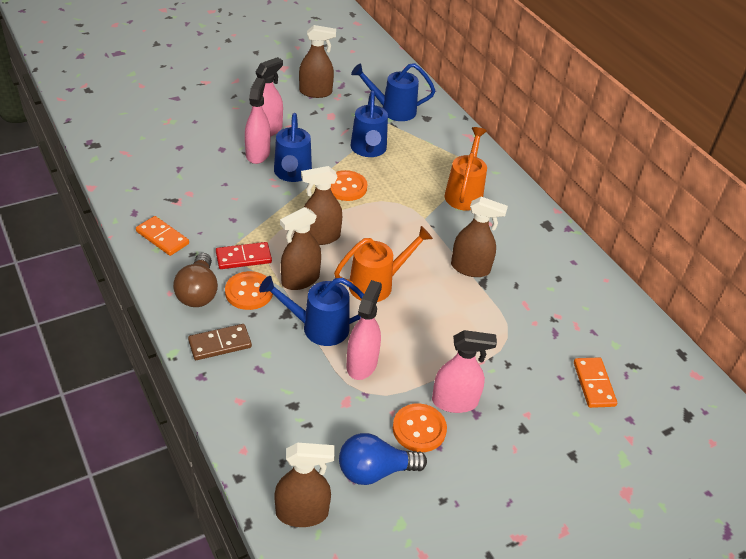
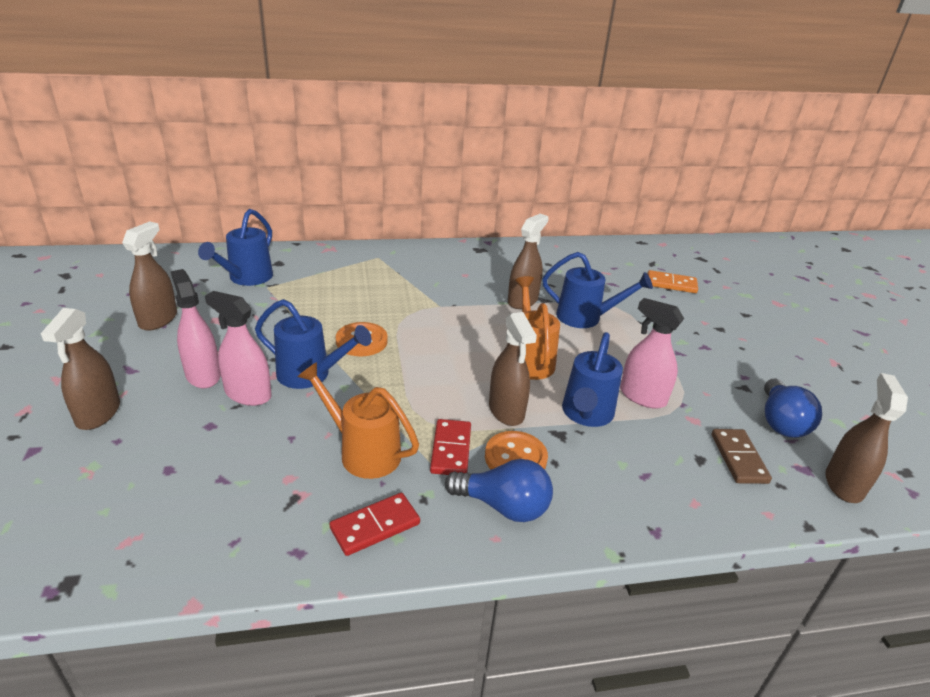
camera: 70 degrees left, 10 degrees down
orange domino [136,216,189,256] -> red domino [330,493,420,556]
brown light bulb [173,253,218,307] -> blue light bulb [445,459,553,522]
brown domino [188,324,252,360] -> brown domino moved to [712,429,772,484]
brown spray bottle [301,166,342,245] -> brown spray bottle moved to [41,308,120,430]
blue watering can [351,91,388,157] -> blue watering can moved to [542,252,653,328]
orange button [393,403,447,452] -> none
pink spray bottle [432,330,497,413] -> none
orange watering can [444,127,487,210] -> orange watering can moved to [297,362,419,479]

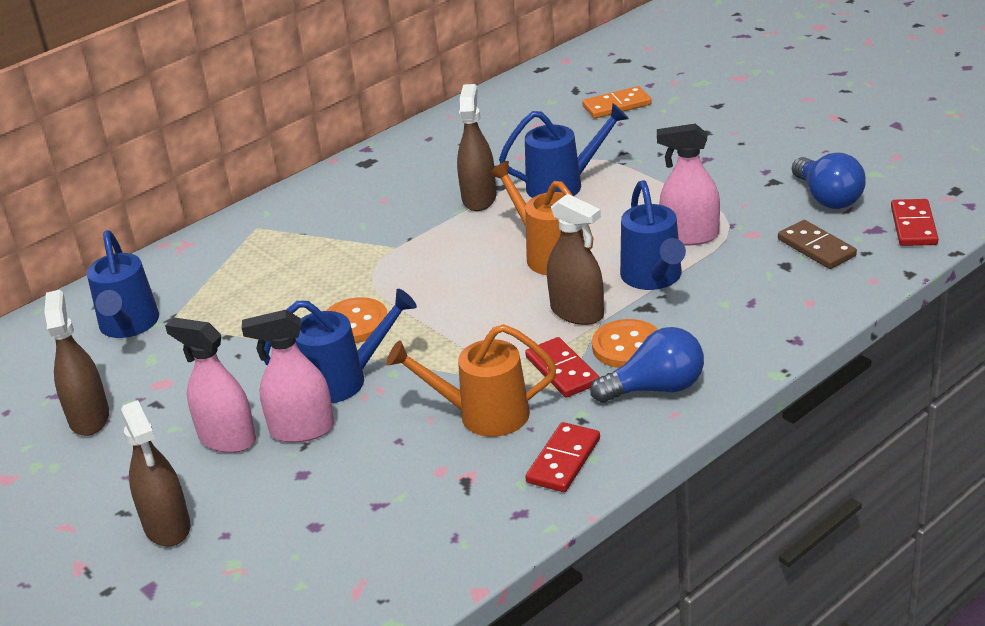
camera: 25 degrees left, 0 degrees up
brown spray bottle [825,373,908,503] -> red domino [891,199,938,246]

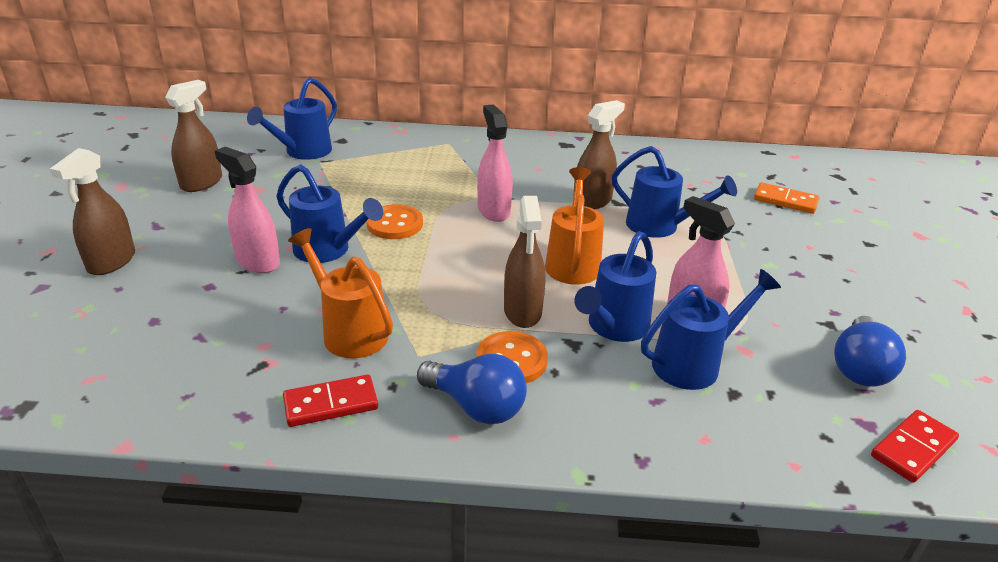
camera: 40 degrees right, 0 degrees up
pink spray bottle [165,317,256,453] -> pink spray bottle moved to [477,104,513,222]
red domino [525,337,600,397] -> none
brown domino [778,220,857,269] -> none
none -> blue watering can [641,269,781,390]

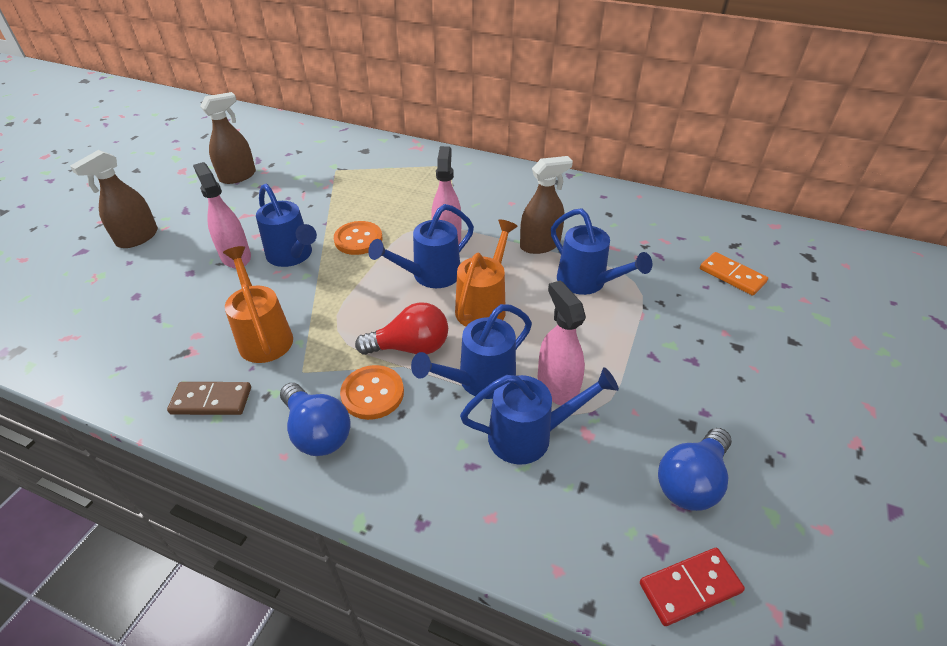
camera: 20 degrees right, 10 degrees up
blue watering can [247,78,337,160] -> blue watering can moved to [368,204,474,288]
red domino [283,375,378,427] -> brown domino [167,382,251,415]
brown spray bottle [504,196,545,328] -> red light bulb [355,302,448,355]

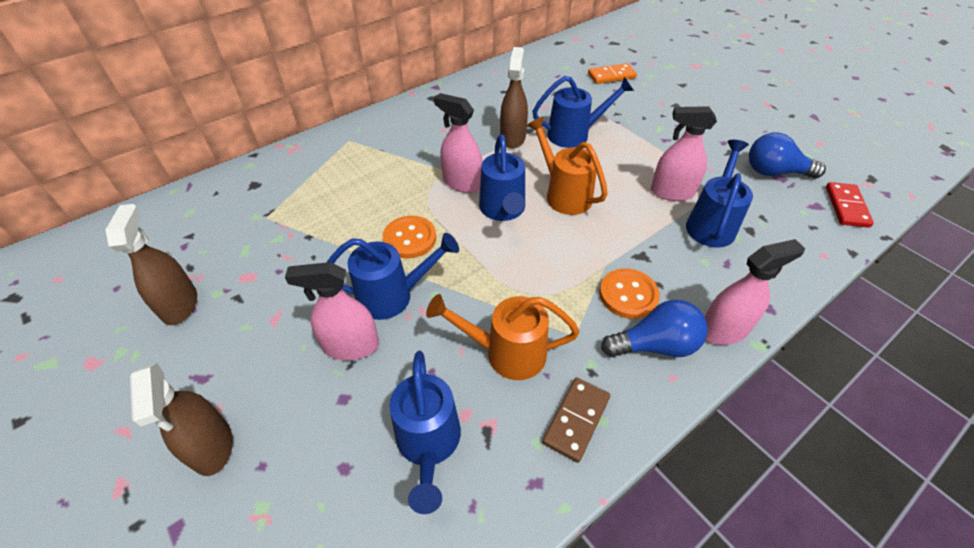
camera: 60 degrees left, 5 degrees up
red light bulb [355,302,448,355] -> none
blue watering can [411,304,532,399] -> blue watering can moved to [389,351,461,514]
blue light bulb [658,428,732,511] -> blue light bulb turned 120 degrees clockwise [749,133,826,179]
none -> pink spray bottle [705,239,805,345]

